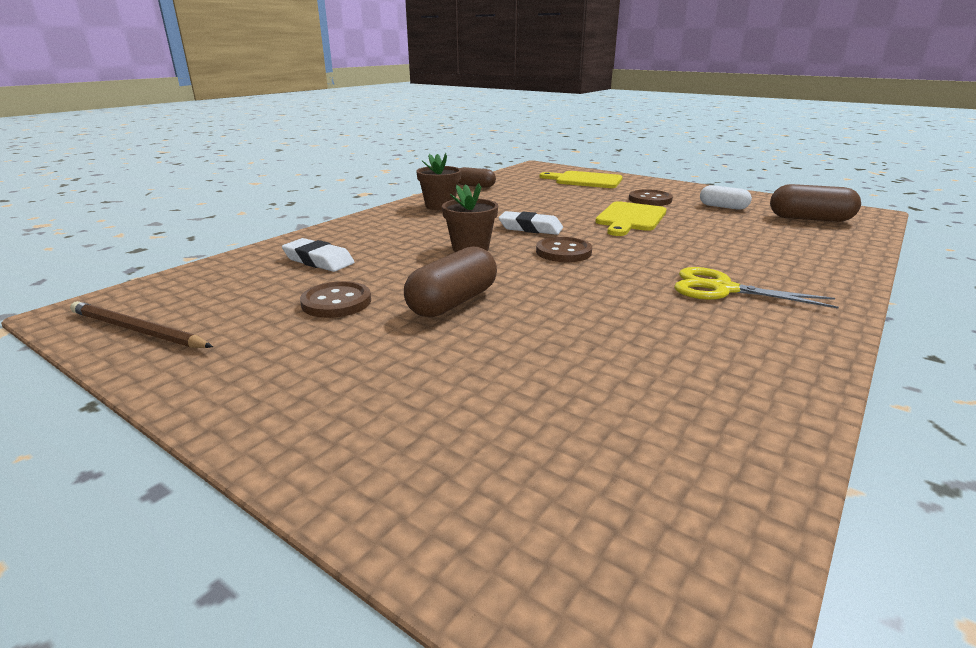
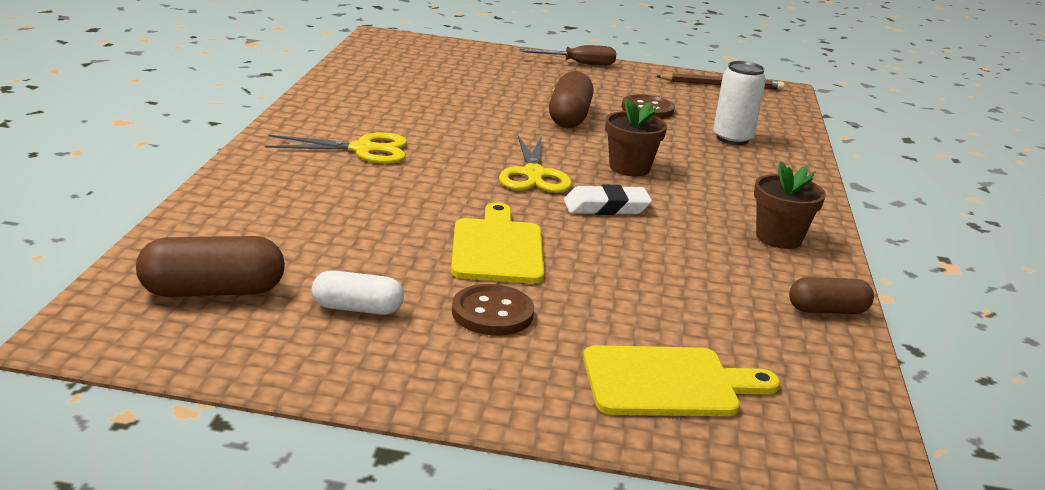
camera: 150 degrees right, 0 degrees up
white eraser [282,238,354,272] -> white can [713,61,766,145]
brown button [536,237,592,262] -> yellow scissors [499,135,572,193]
none -> brown screwdriver [519,45,616,66]

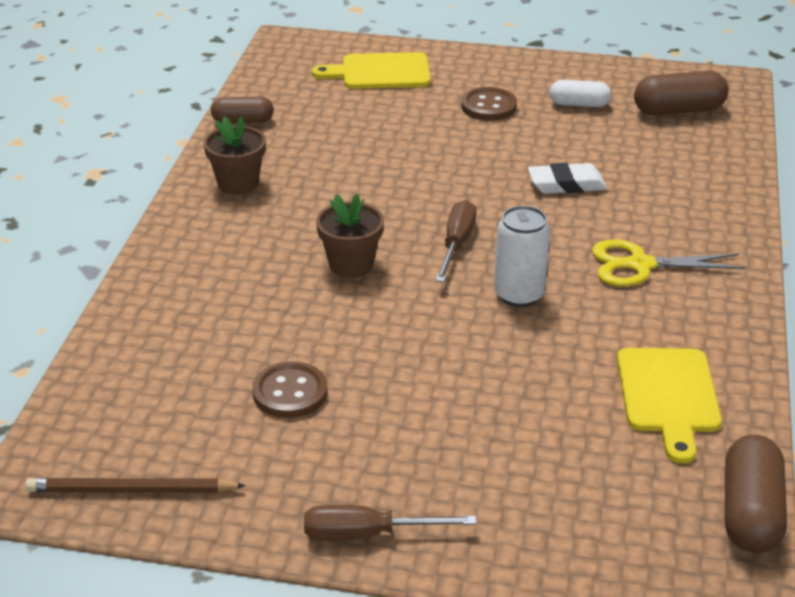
camera: 175 degrees left, 10 degrees up
yellow cutting board [451,202,544,283] -> yellow cutting board moved to [617,348,722,464]
yellow scissors [499,135,572,193] -> brown screwdriver [436,200,476,282]
brown capsule [549,71,594,128] -> brown capsule moved to [725,435,787,553]
white eraser [564,185,652,215] -> white eraser moved to [528,163,607,194]
white can [713,61,766,145] -> white can moved to [494,206,550,307]

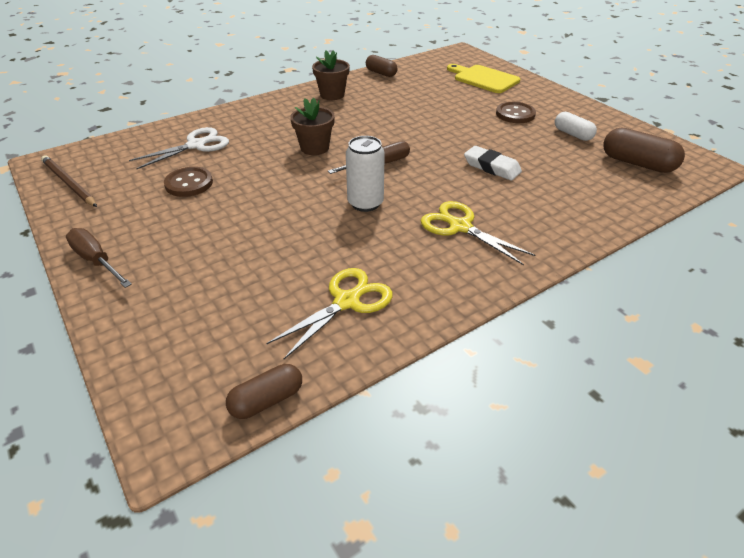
camera: 45 degrees right, 5 degrees up
yellow cutting board [617,348,722,464] -> yellow scissors [266,268,393,359]
brown capsule [725,435,787,553] -> brown capsule [226,364,302,419], size x0.65
none -> white scissors [129,127,229,169]

